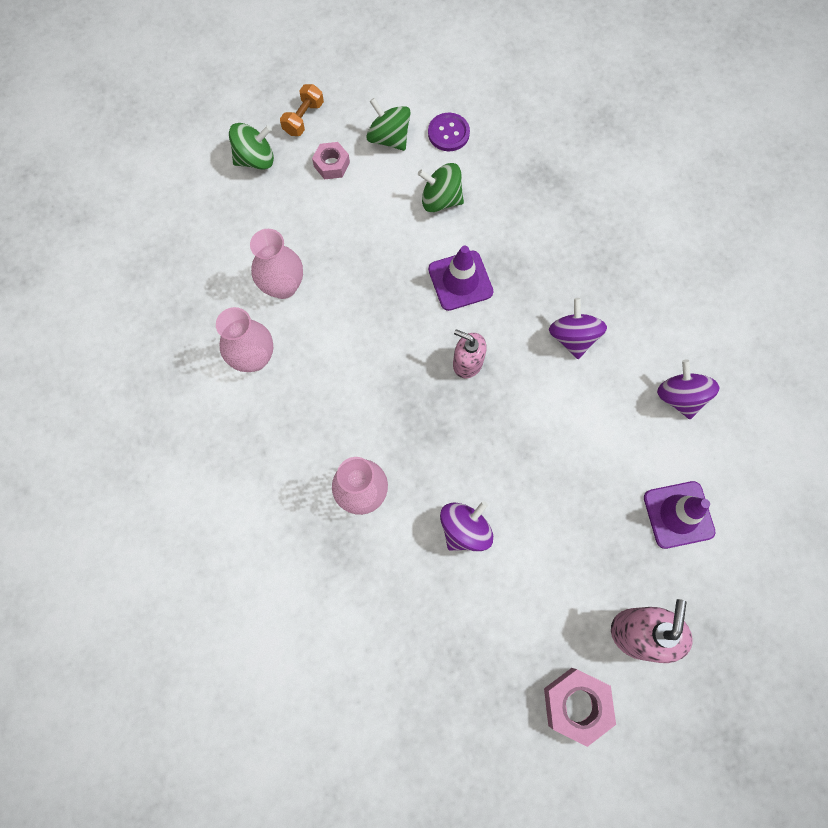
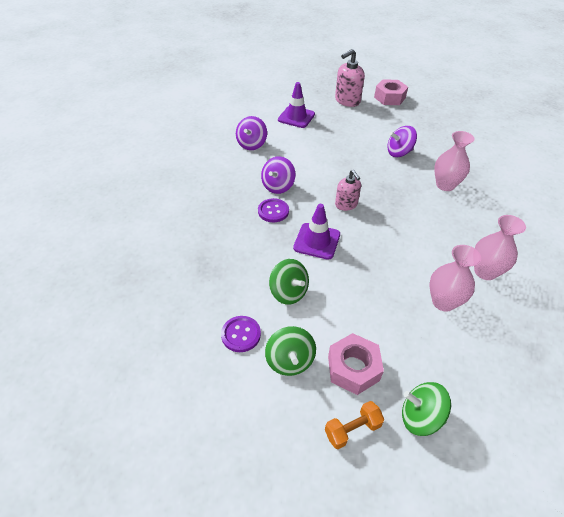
camera: 145 degrees left, 25 degrees down
pink nut [312,142,350,180] -> pink nut [328,333,384,395], size x1.57
none -> purple button [258,198,289,222]

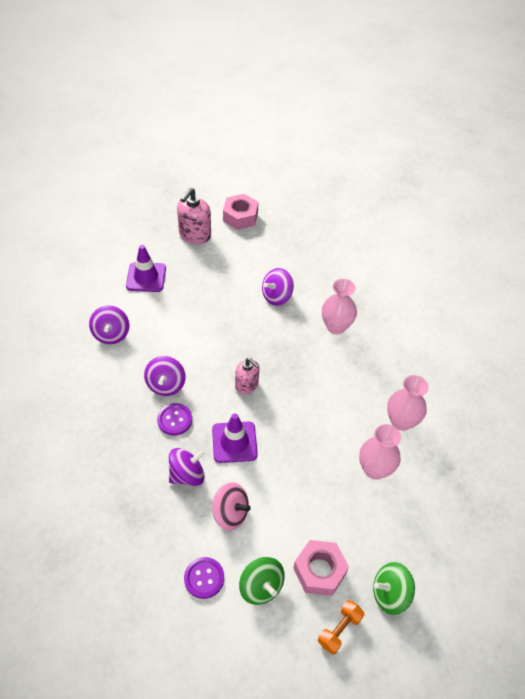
camera: 25 degrees left, 5 degrees up
green spinning top [269,259,309,305] -> pink spinning top [212,482,251,530]
none -> purple spinning top [169,448,205,486]

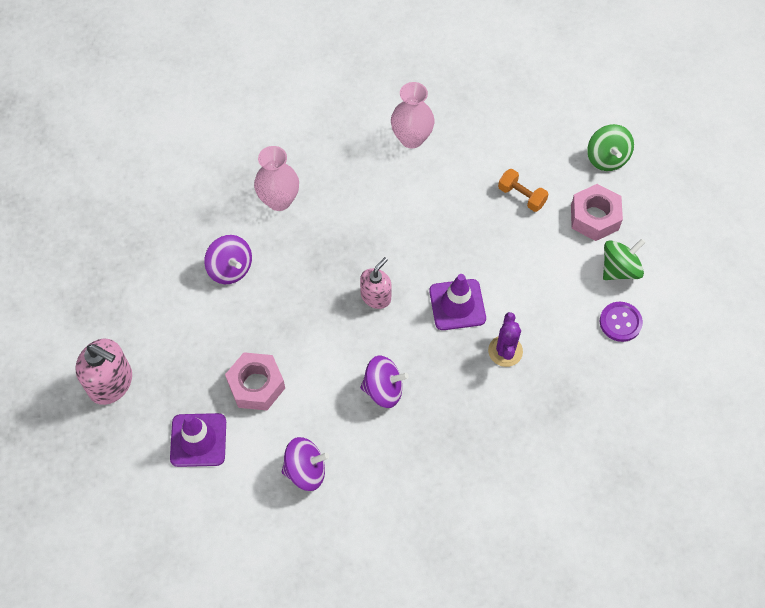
camera: 90 degrees left, 10 degrees up
purple button [157,403,192,435] -> none
purple spinning top [169,448,205,486] -> purple cactus [488,312,523,367]
pink spinning top [212,482,251,530] -> none
pink nut [223,194,259,230] -> pink nut moved to [225,352,285,410]
orange dumbbell [318,600,364,655] -> orange dumbbell moved to [498,169,549,212]
pink vase [359,424,401,480] -> none

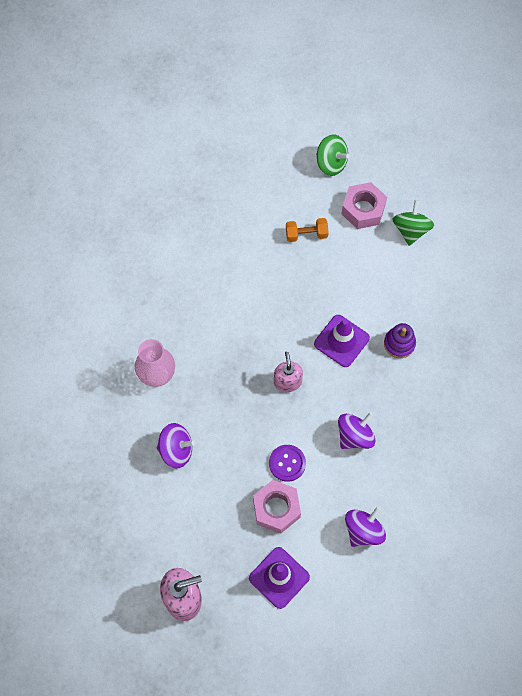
camera: 45 degrees left, 5 degrees up
pink vase [391,82,434,148] -> none
purple cactus [488,312,523,367] -> purple stacking toy [384,323,416,358]
purple button [600,301,643,342] -> purple button moved to [269,445,306,482]

